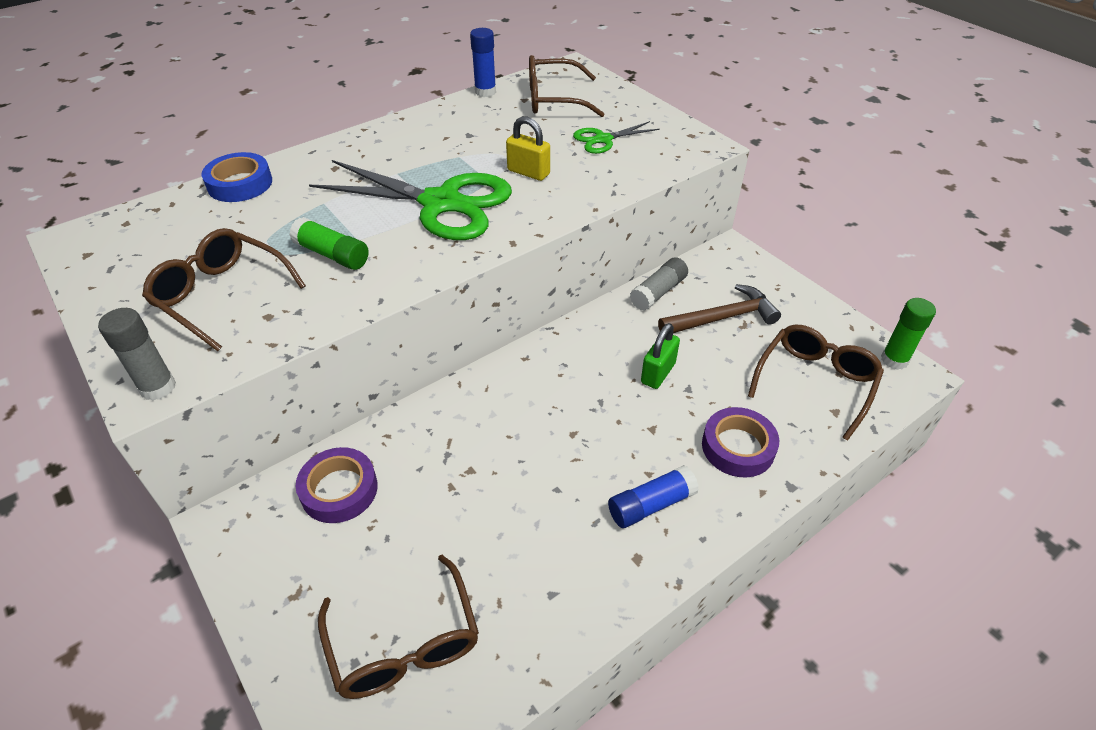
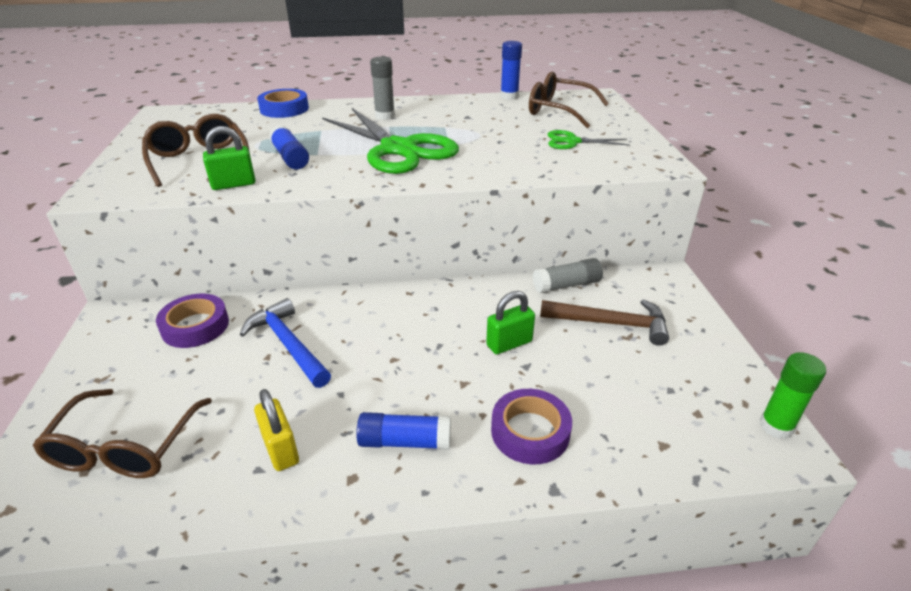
camera: 30 degrees right, 10 degrees down
grey glue stick [98,308,176,401] -> grey glue stick moved to [370,57,395,120]
green glue stick [289,217,369,270] -> blue glue stick [269,125,309,169]
yellow padlock [506,116,550,181] -> yellow padlock moved to [254,389,299,471]
brown glasses [748,325,884,441] -> none
none -> green padlock [203,126,256,190]
none -> blue hammer [239,298,331,388]

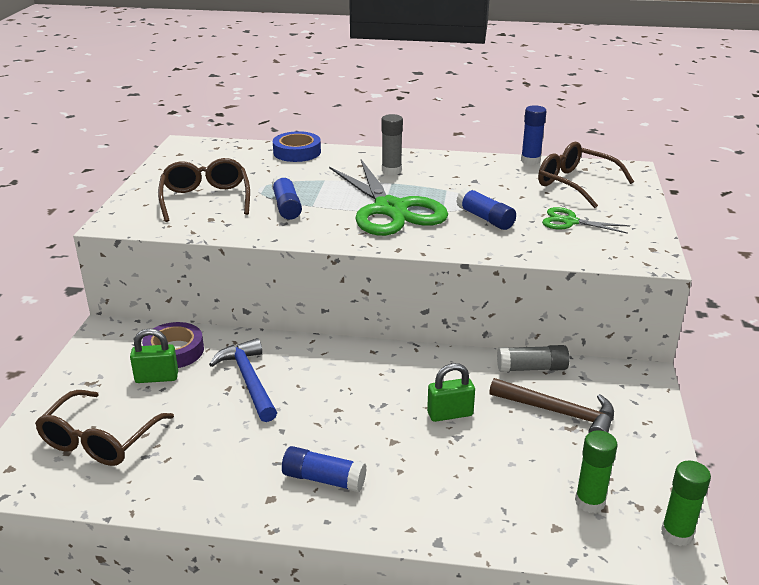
camera: 15 degrees right, 5 degrees down
green padlock [203,126,256,190] -> green padlock moved to [130,329,178,383]
yellow padlock [254,389,299,471] -> none
purple tape [491,389,572,464] -> none
none -> blue glue stick [456,187,516,230]
none -> green glue stick [575,430,617,513]

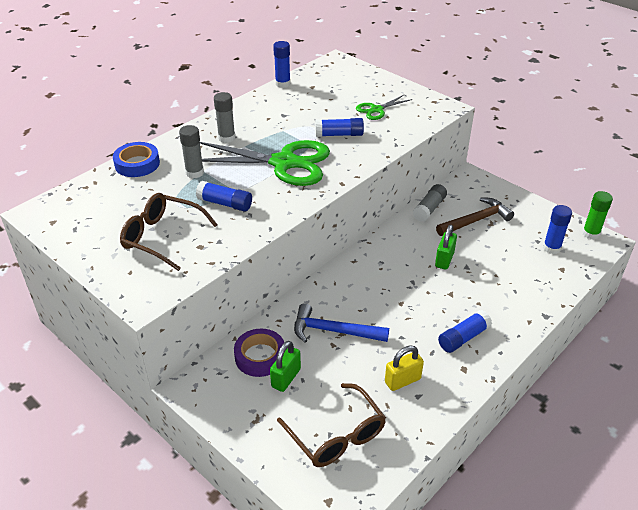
camera: 55 degrees left, 10 degrees up
brown glasses [538,142,634,208] -> none
green glue stick [575,430,617,513] -> blue glue stick [543,205,572,254]
none -> grey glue stick [179,125,204,178]
none -> yellow padlock [385,346,424,391]

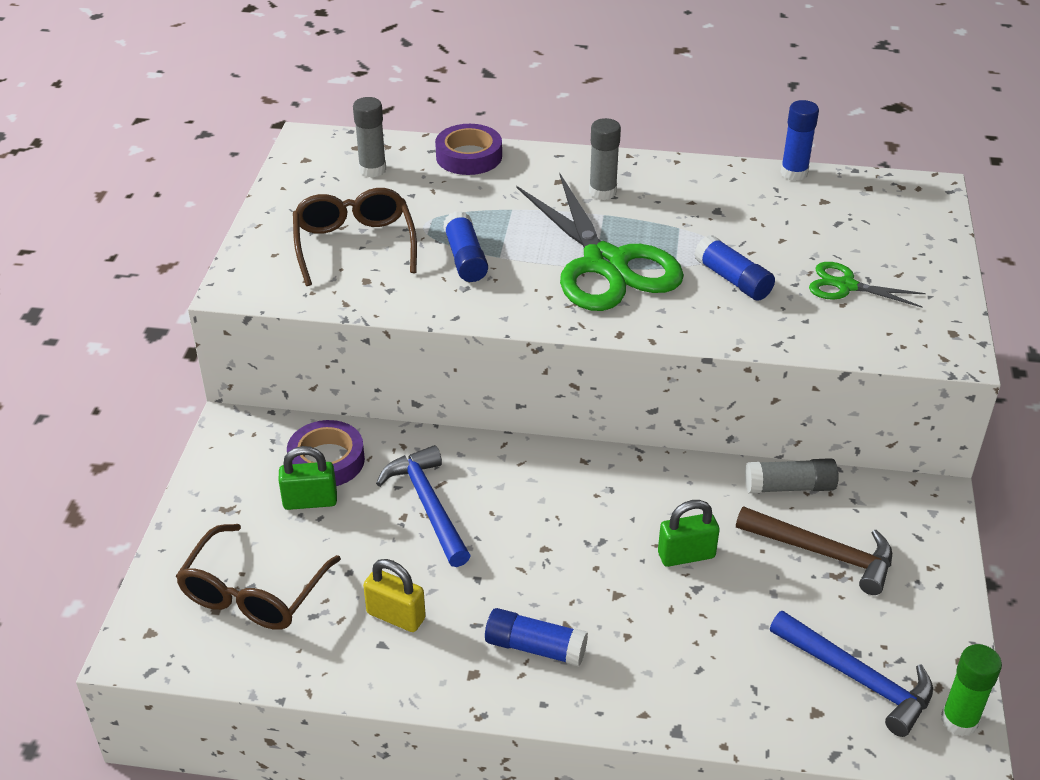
camera: 55 degrees right, 0 degrees up
blue tape [113,142,160,177] -> purple tape [435,124,502,175]
grey glue stick [179,125,204,178] -> grey glue stick moved to [353,97,386,177]
blue glue stick [543,205,572,254] -> blue hammer [770,611,933,737]

